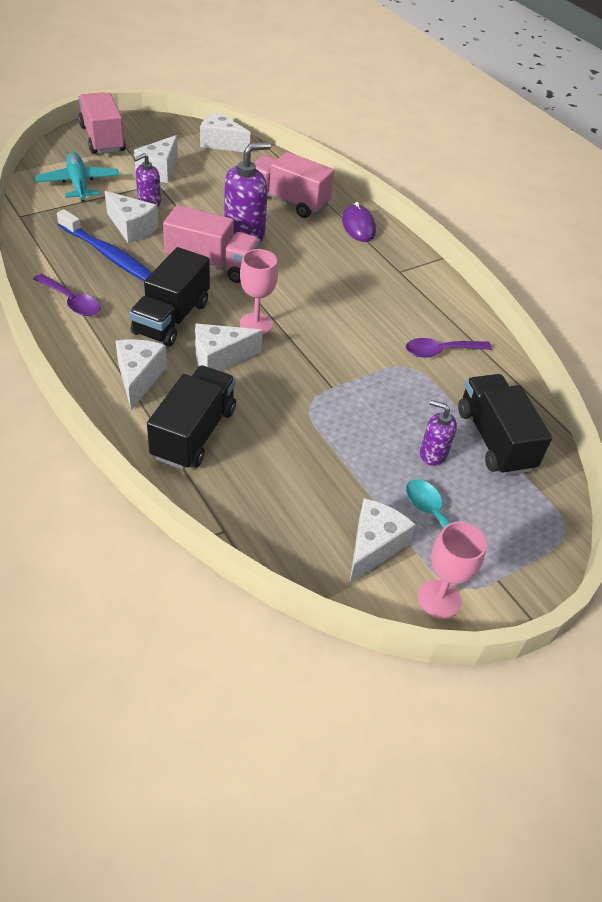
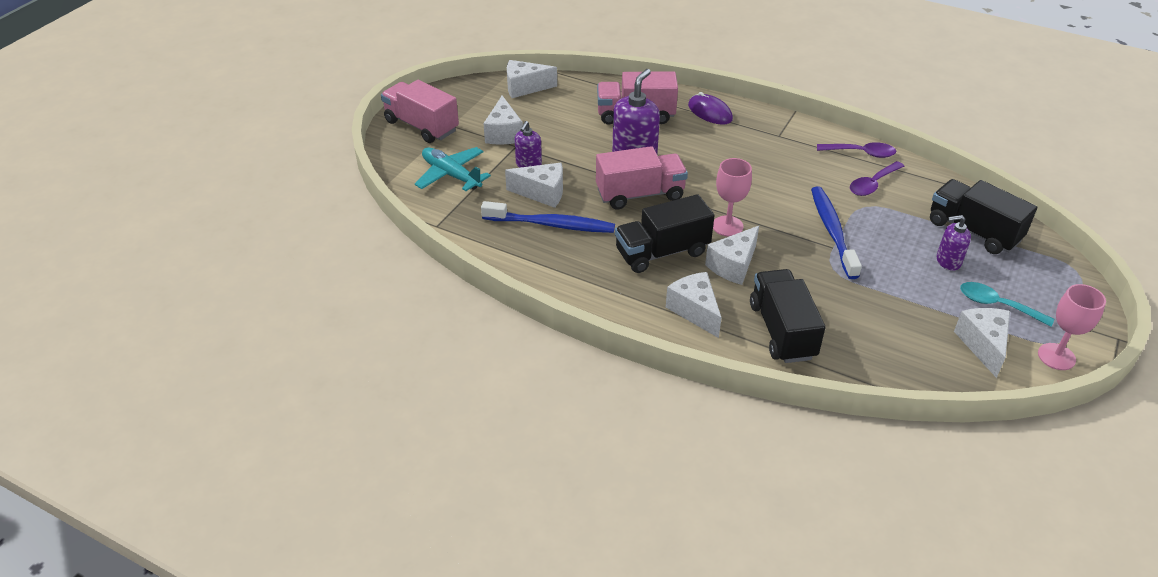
camera: 25 degrees left, 5 degrees down
purple spoon [33,274,100,316] -> purple spoon moved to [817,142,896,158]
black truck [129,247,210,347] -> black truck turned 75 degrees clockwise [615,194,715,273]
none -> blue toothbrush [811,186,862,279]

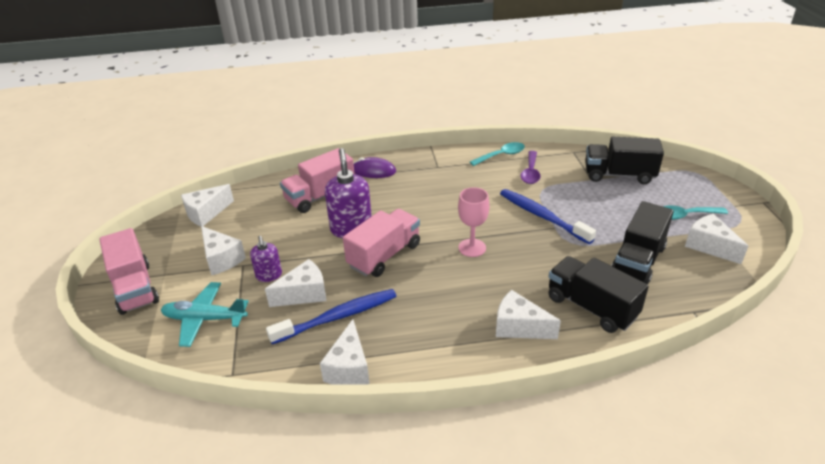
camera: 35 degrees left, 5 degrees down
pink truck [381,80,459,143] -> pink truck turned 120 degrees counterclockwise [99,228,159,315]
black truck [615,194,715,273] -> black truck moved to [611,201,674,284]
white cheese [705,226,759,285] -> white cheese moved to [320,319,370,384]
purple spoon [817,142,896,158] -> turquoise spoon [470,142,525,166]
purple soap dispenser [937,215,971,271] -> none
pink goblet [1038,284,1106,370] -> none

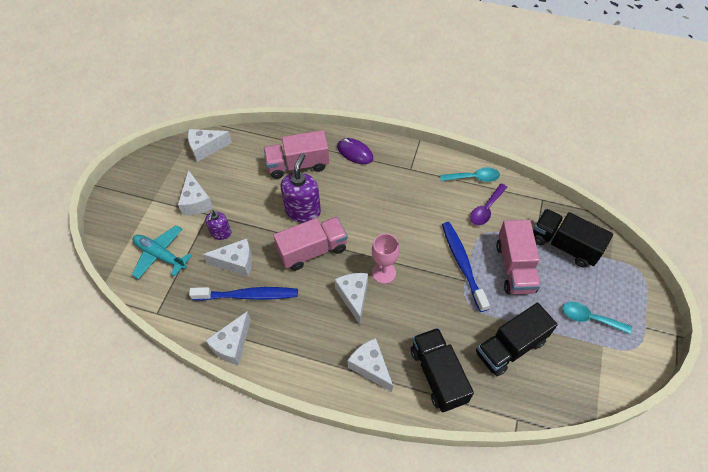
camera: 25 degrees right, 20 degrees up
pink truck [99,228,159,315] -> pink truck moved to [496,220,541,294]
white cheese [685,214,748,264] -> white cheese moved to [334,273,368,324]

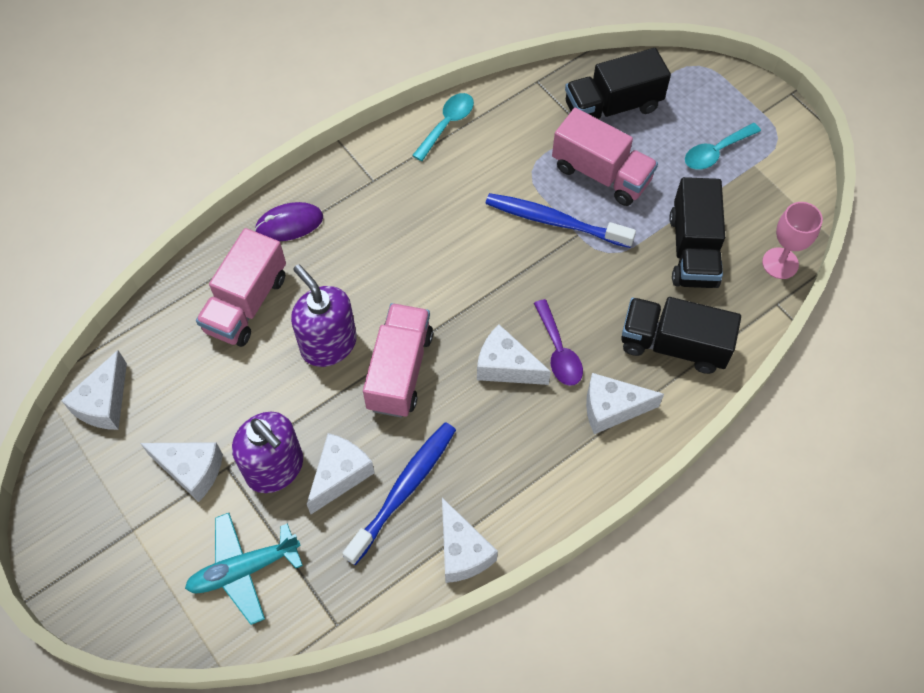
camera: 55 degrees left, 5 degrees up
purple soap dispenser [205,210,231,240] -> purple soap dispenser [232,412,303,493], size x1.74
pink goblet [372,234,399,284] -> pink goblet moved to [762,202,823,279]
purple spoon [470,183,508,225] -> purple spoon moved to [534,299,583,386]

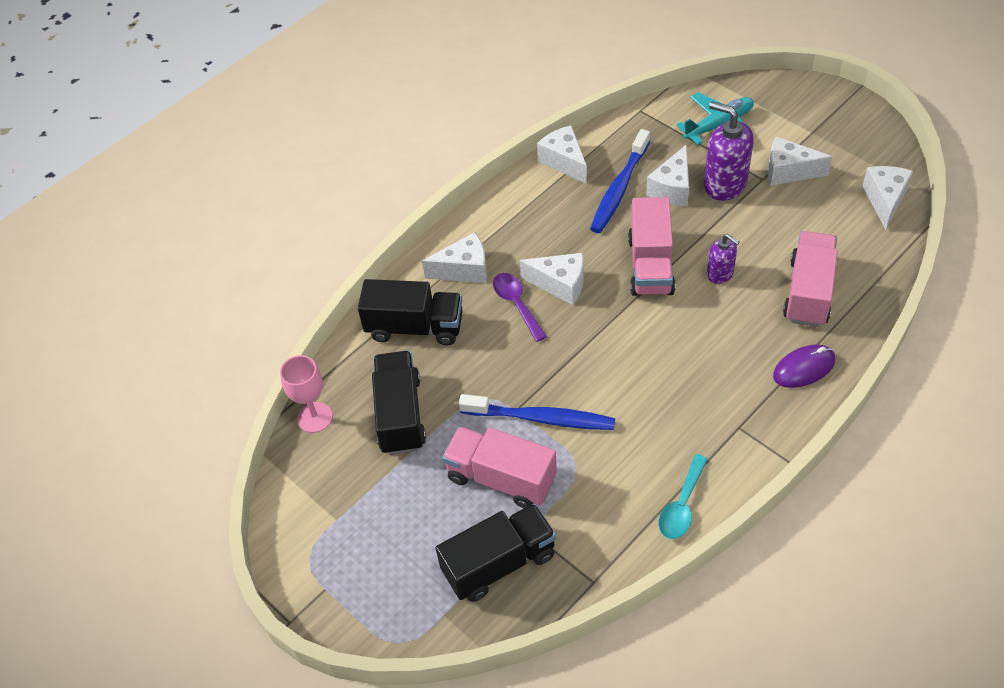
camera: 175 degrees right, 10 degrees down
purple soap dispenser [291,264,357,367] -> purple soap dispenser [707,234,740,284], size x0.57
turquoise spoon [685,123,761,170] -> none

